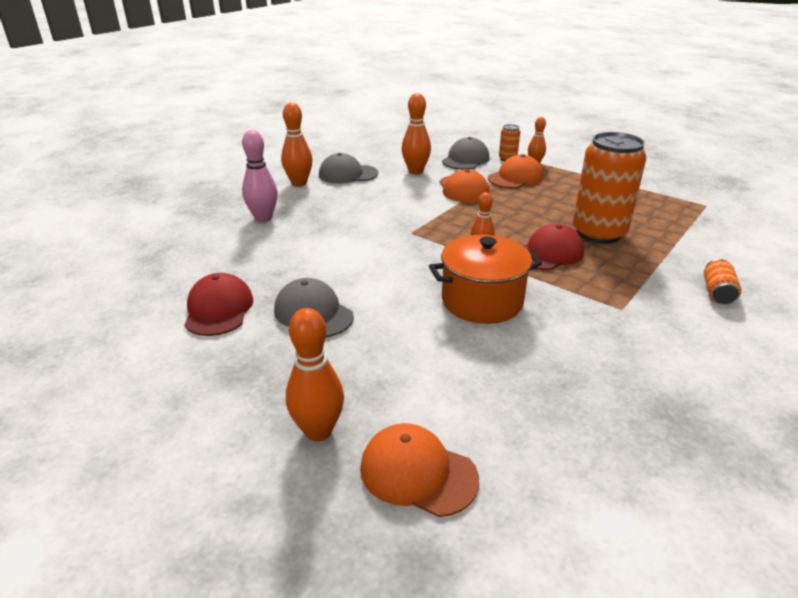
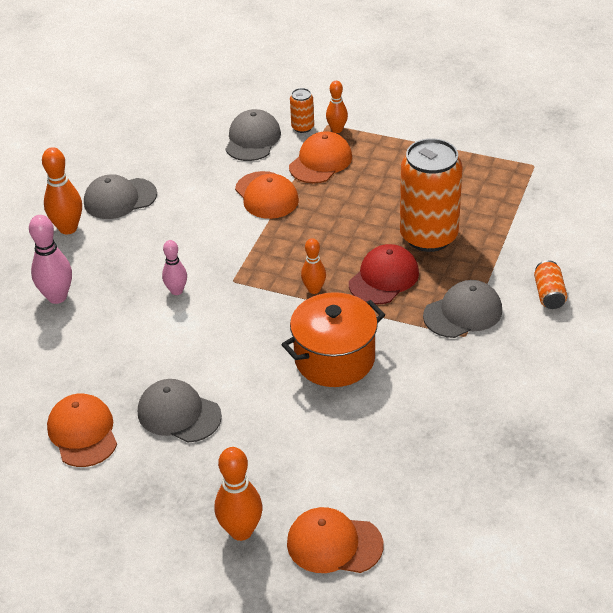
camera: 15 degrees left, 10 degrees up
red cap [184,273,253,336] -> orange cap [47,394,117,467]
orange bowling pin [402,93,431,174] -> none
none -> pink bowling pin [162,240,187,295]
none -> grey cap [423,280,502,338]

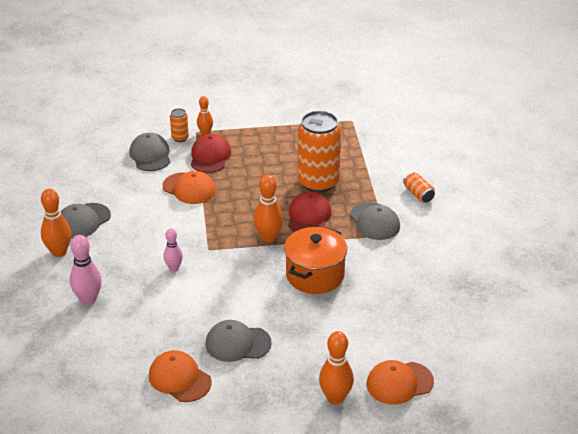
camera: 30 degrees left, 5 degrees down
orange cap [289,131,352,184] -> red cap [190,134,231,173]
orange bowling pin [301,238,326,294] -> orange bowling pin [254,174,283,242], size x1.59
grey cap [423,280,502,338] -> grey cap turned 120 degrees clockwise [350,202,400,240]

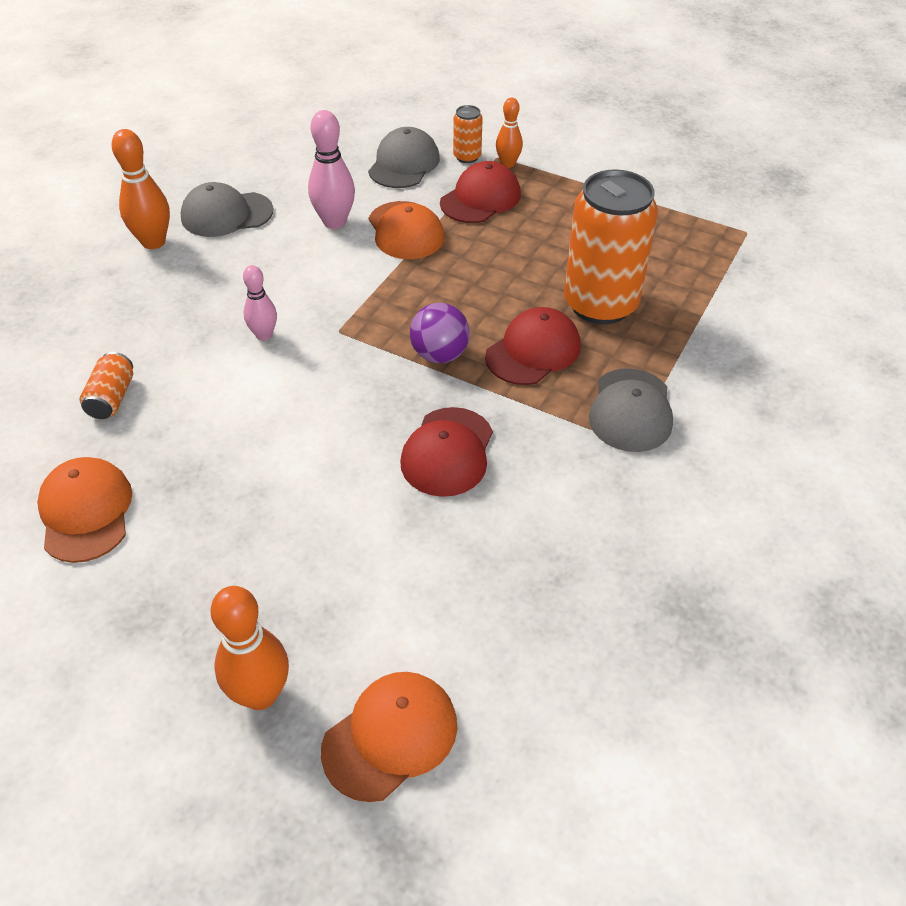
camera: 35 degrees right, 10 degrees up
pink bowling pin [70,235,102,305] -> pink bowling pin moved to [308,110,355,229]
grey cap [205,320,272,362] -> none
orange bowling pin [254,174,283,242] -> purple ball [410,303,470,363]
orange pot [284,227,347,294] -> red cap [400,407,493,497]
orange cap [367,360,434,405] -> orange cap turned 120 degrees clockwise [321,672,458,802]
orange can [403,172,435,202] -> orange can moved to [80,352,133,419]

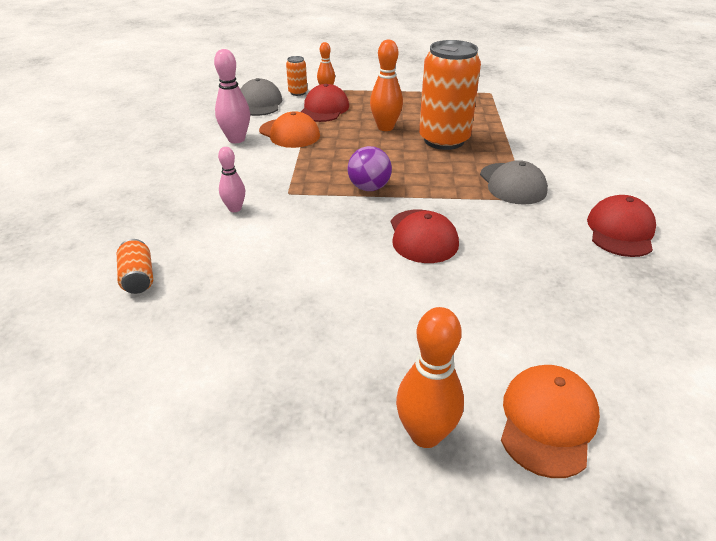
camera: 25 degrees left, 10 degrees down
orange cap [37,457,132,563] -> none
orange bowling pin [112,129,170,249] -> orange bowling pin moved to [370,40,403,131]
grey cap [181,182,274,237] -> none
red cap [485,307,581,385] -> red cap moved to [587,195,656,257]

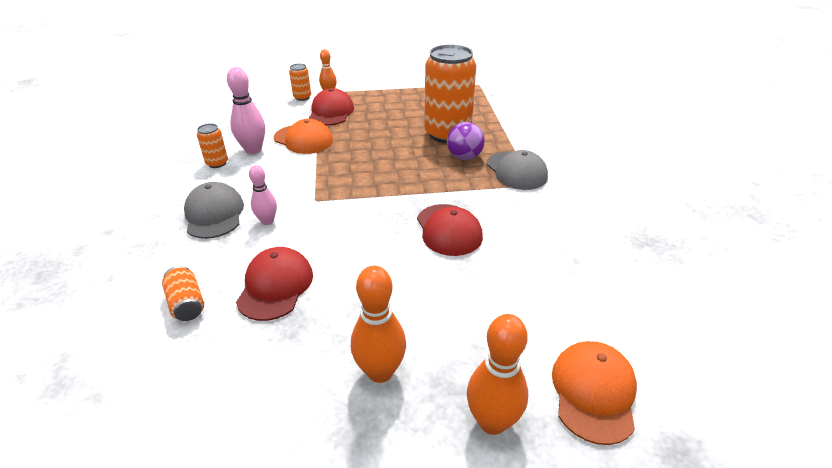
camera: 10 degrees left, 0 degrees up
grey cap [240,78,282,116] -> grey cap moved to [184,182,244,239]
purple ball [348,146,392,191] -> purple ball moved to [447,122,485,160]
orange bowling pin [370,40,403,131] -> orange bowling pin moved to [351,266,406,383]
red cap [587,195,656,257] -> red cap moved to [236,247,313,321]
none -> orange can [197,123,228,168]

